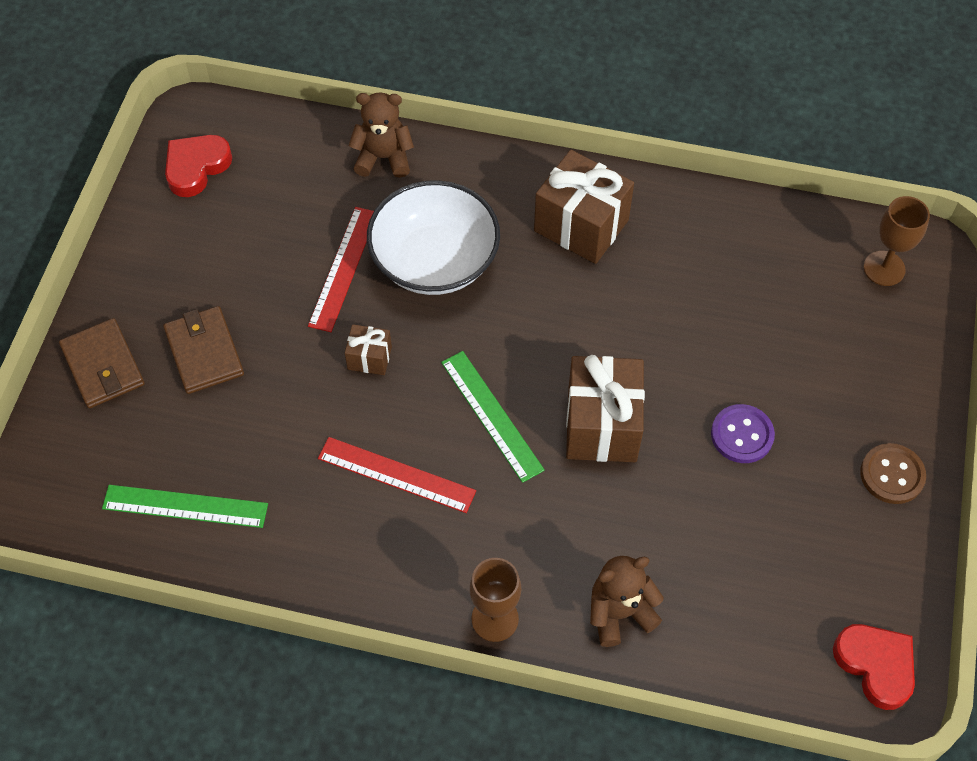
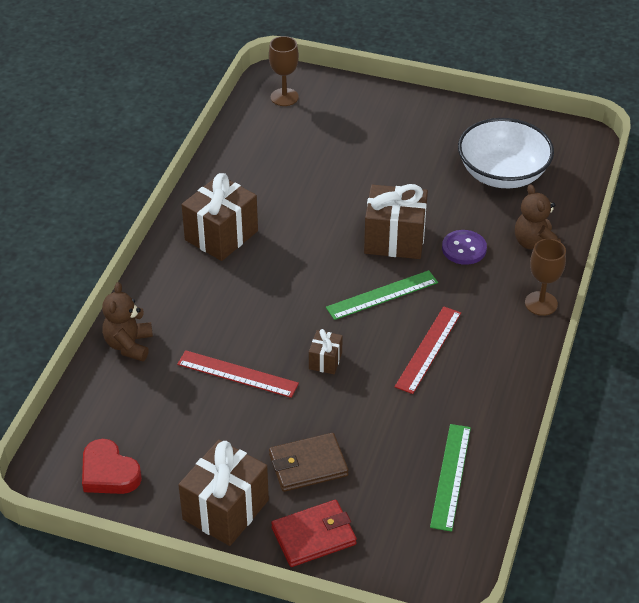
camera: 85 degrees left, 15 degrees down
brown wallet [59,318,145,408] -> red wallet [271,500,357,567]
white bowl [367,180,500,295] -> white bowl moved to [458,118,554,188]
purple button [711,404,775,463] -> purple button moved to [442,230,487,265]
red heart [833,624,915,710] -> none
brown button [860,443,926,504] -> none
none -> brown gift [179,440,269,546]

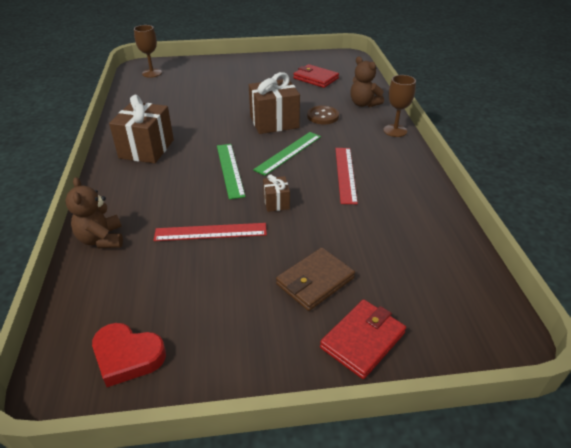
camera: 25 degrees left, 5 degrees down
brown gift [179,440,269,546] -> none
green ruler [430,424,471,532] -> green ruler moved to [217,144,246,199]
purple button [442,230,487,265] -> brown button [307,105,339,124]
white bowl [458,118,554,188] -> red wallet [293,64,339,88]

